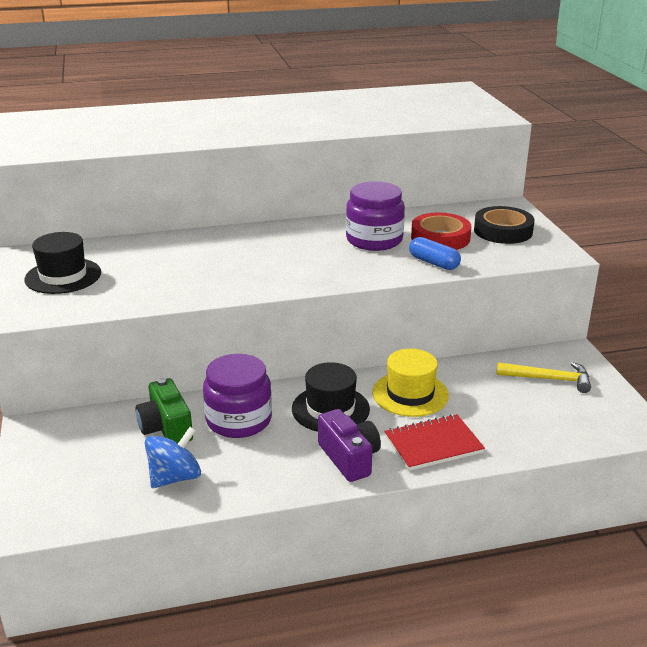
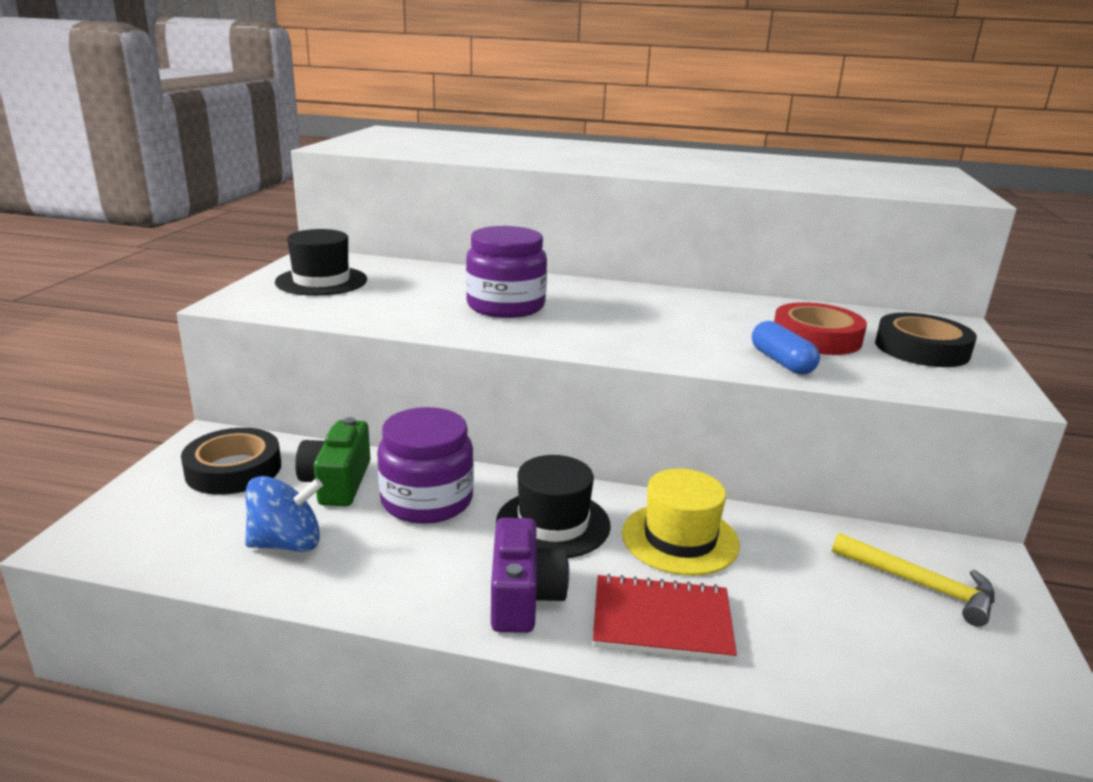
camera: 25 degrees right, 5 degrees down
purple jar [346,181,405,251] -> purple jar moved to [466,226,547,318]
none -> black tape [181,428,281,495]

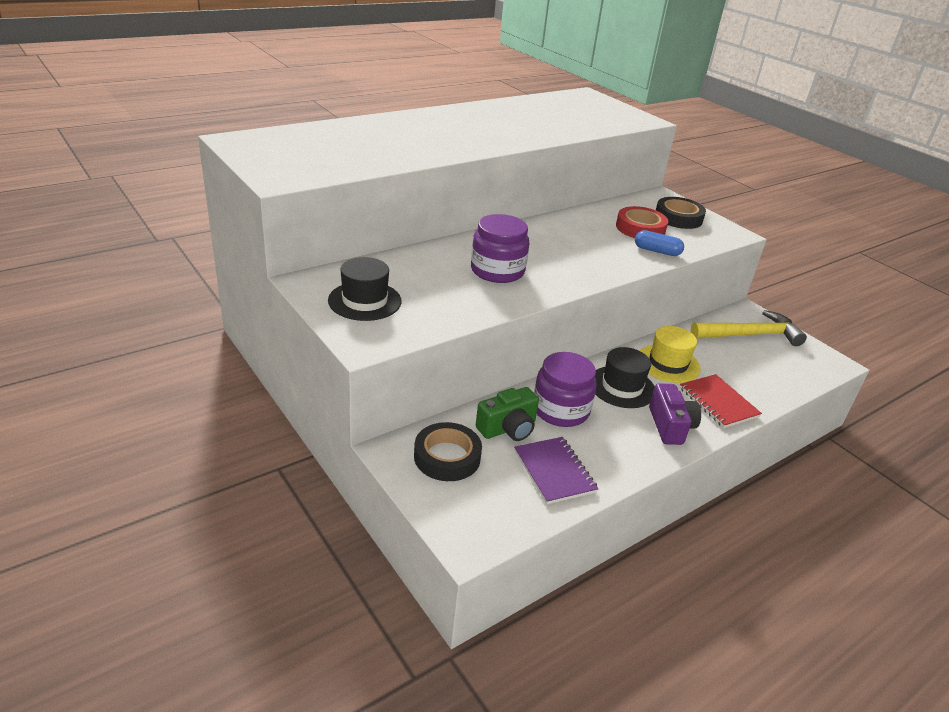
camera: 50 degrees left, 10 degrees up
blue spinning top [245,476,323,552] -> purple notebook [514,437,598,504]
green camera [295,417,370,506] -> green camera turned 75 degrees counterclockwise [476,387,539,441]
purple camera [491,518,569,633] -> purple camera turned 45 degrees clockwise [649,383,701,445]
red notebook [593,574,737,662] -> red notebook turned 75 degrees counterclockwise [680,374,762,428]
yellow hammer [832,533,995,627] -> yellow hammer [691,310,807,346], size x1.53

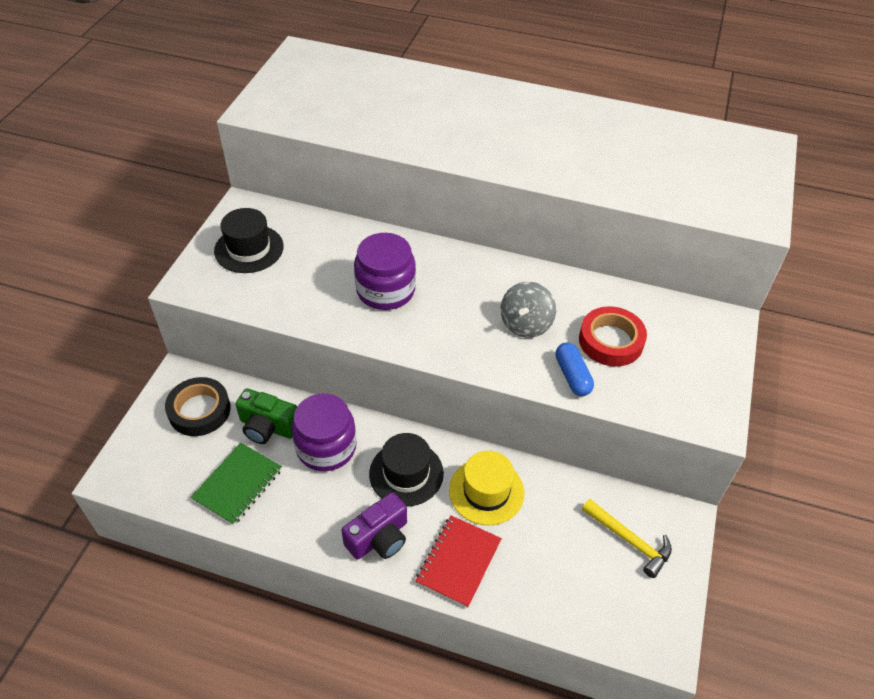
camera: 55 degrees right, 15 degrees up
purple notebook [514,437,598,504] -> green notebook [191,443,282,525]
black tape [656,197,706,229] -> none
yellow hammer [691,310,807,346] -> yellow hammer [582,499,672,578], size x0.65
none -> grey spinning top [501,282,556,338]

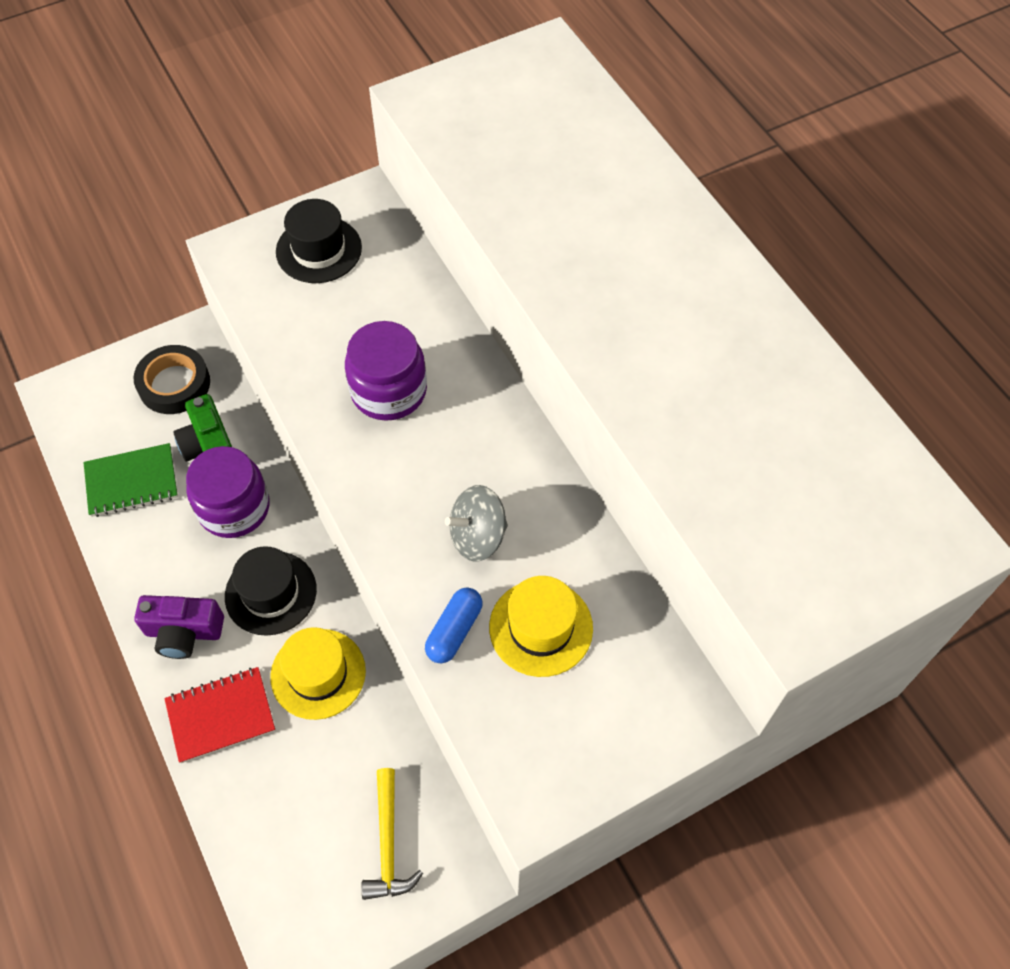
camera: 45 degrees right, 10 degrees up
red tape [579,306,647,367] -> yellow hat [489,576,593,677]

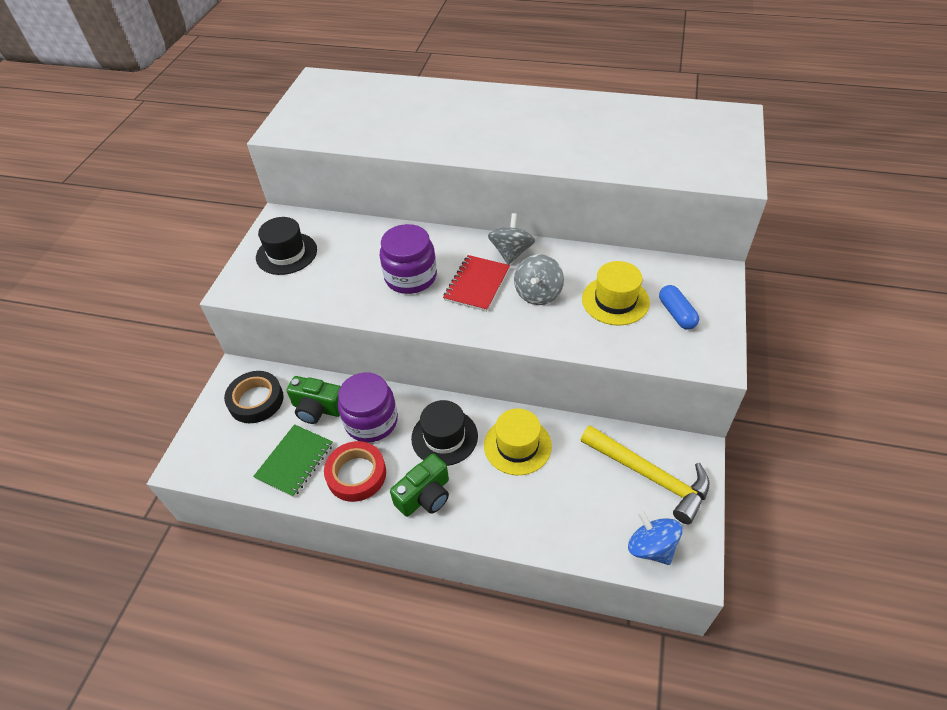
camera: 45 degrees left, 10 degrees down
purple camera [134,595,224,659] -> green camera [390,454,449,517]
red notebook [164,667,276,763] -> red notebook moved to [443,255,510,312]
yellow hammer [361,768,423,900] -> yellow hammer [581,425,709,524], size x1.53
blue capsule [425,588,483,664] -> blue capsule moved to [659,285,699,329]
none -> red tape [324,441,386,502]
none -> grey spinning top [488,213,535,265]
none -> blue spinning top [628,510,683,565]

